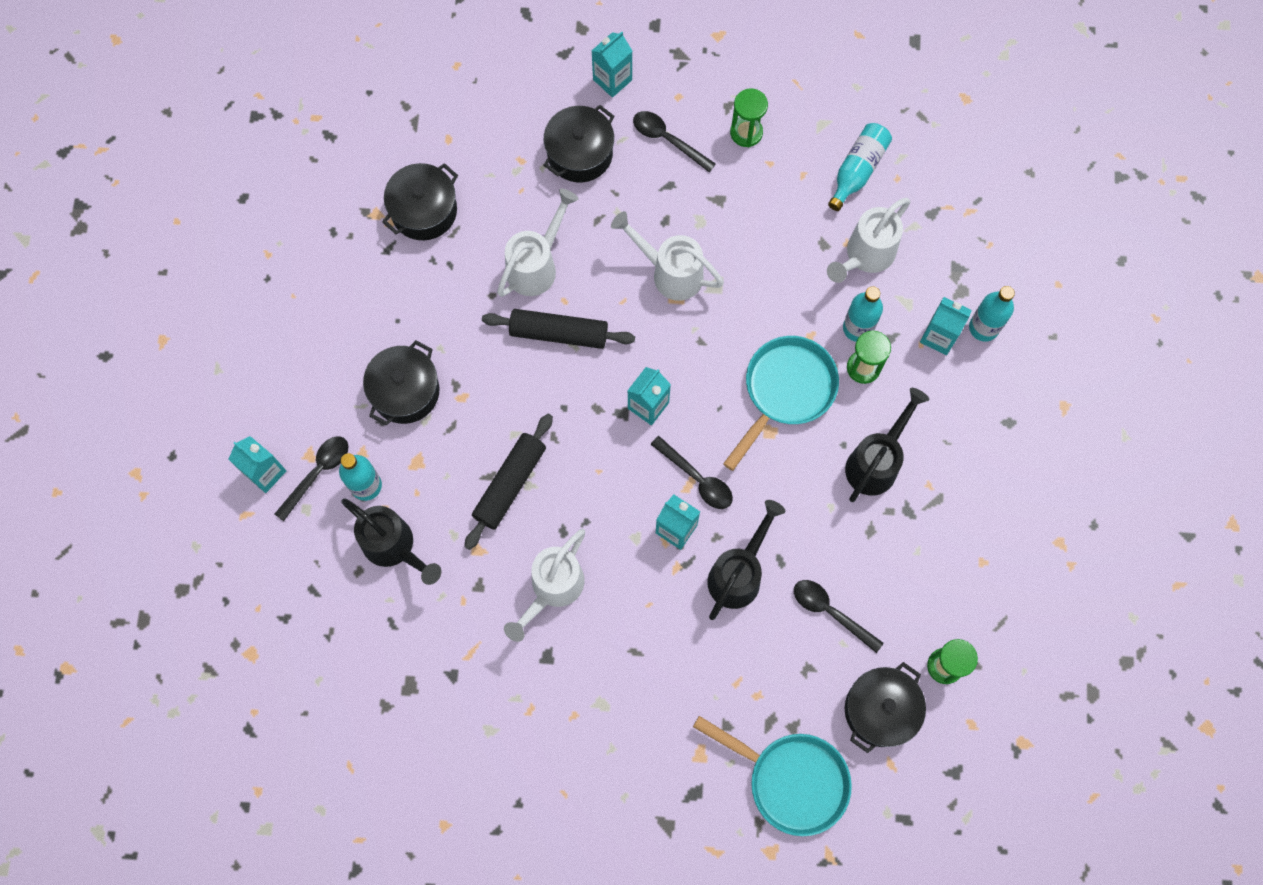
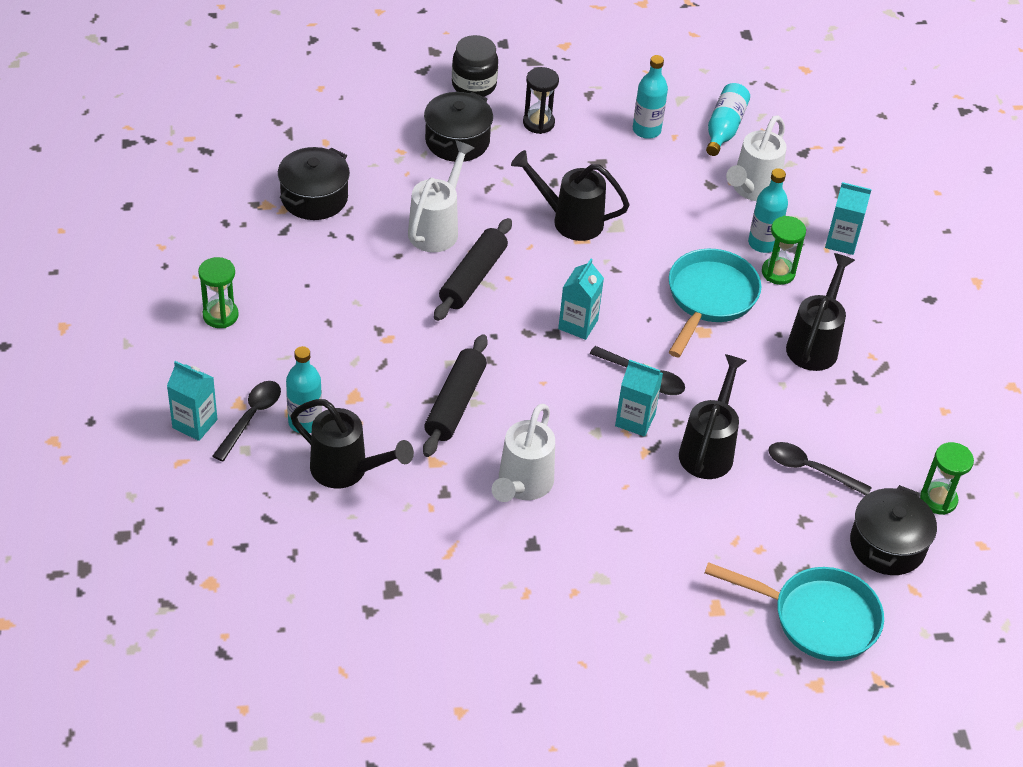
camera: 15 degrees left, 25 degrees down
black pot [363,340,439,426] -> none
black rolling pin [482,309,635,349] -> black rolling pin turned 60 degrees counterclockwise [434,218,512,321]
turquoise carton [592,31,632,97] -> black jar [452,35,498,97]
white watering can [611,211,724,301] -> black watering can [511,150,629,241]
black spoon [633,111,716,172] -> black hourglass [523,67,559,134]
green hourglass [730,89,768,147] -> green hourglass moved to [198,257,239,328]
turquoise bottle [969,286,1015,342] -> turquoise bottle moved to [633,55,668,139]

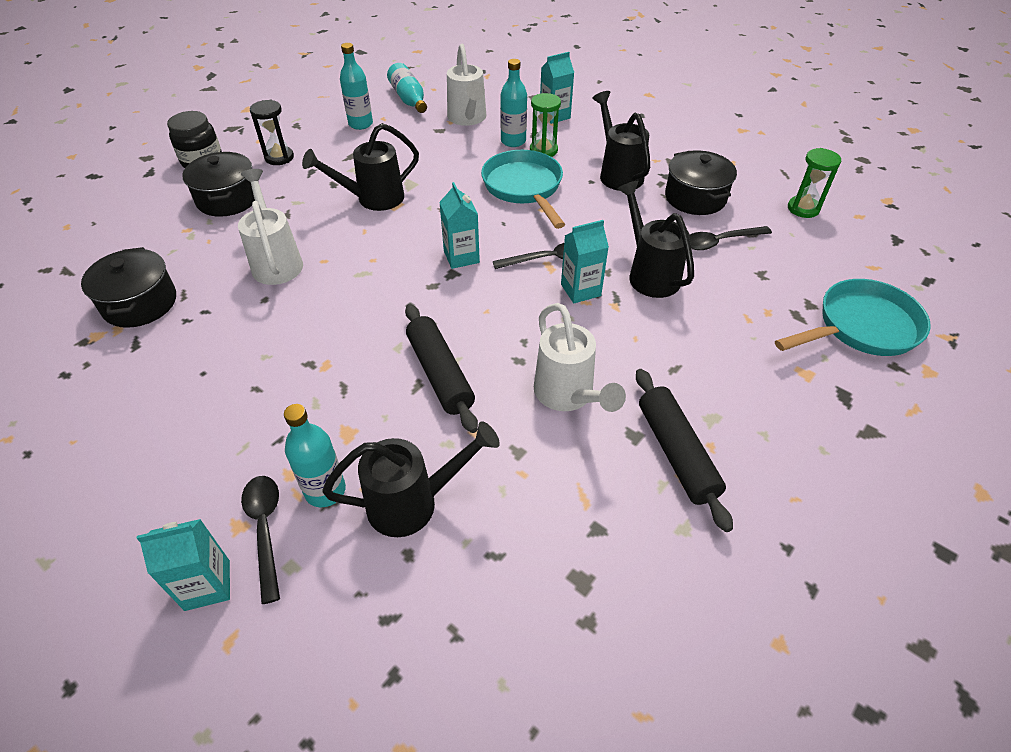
camera: 40 degrees left, 0 degrees up
green hourglass [198,257,239,328] -> none
black rolling pin [434,218,512,321] -> black rolling pin moved to [636,369,733,532]
black pot [850,485,937,575] -> black pot moved to [665,150,737,215]

